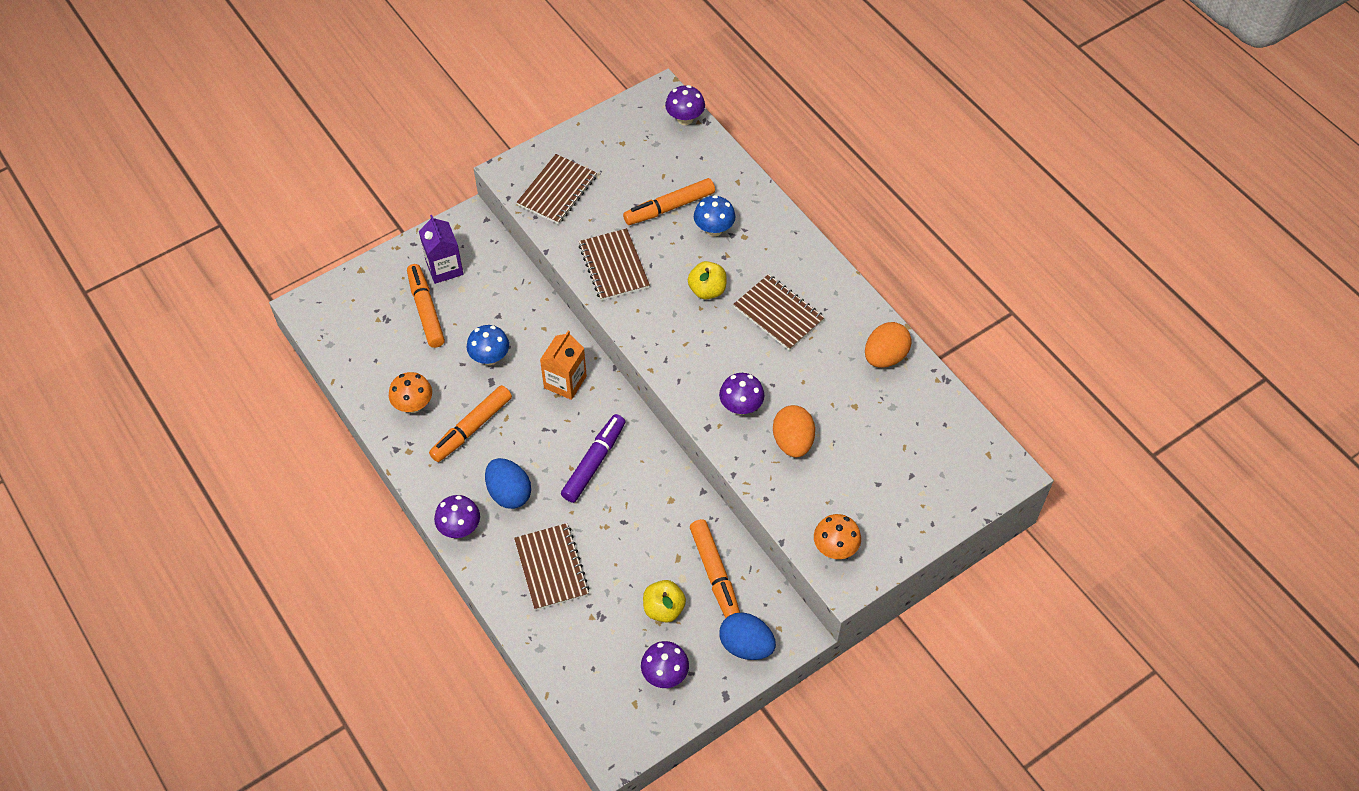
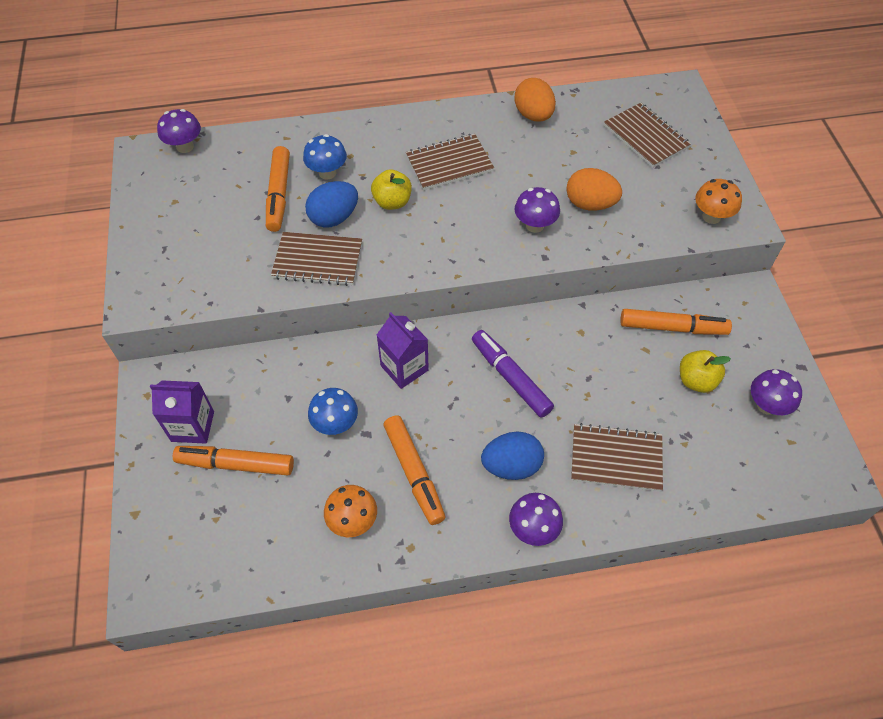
camera: 65 degrees left, 0 degrees up
brown notebook [517,154,597,224] -> brown notebook moved to [604,103,691,168]
orange carton [540,331,587,400] -> purple carton [377,312,429,389]
blue egg [719,612,776,660] -> blue egg moved to [305,181,358,228]

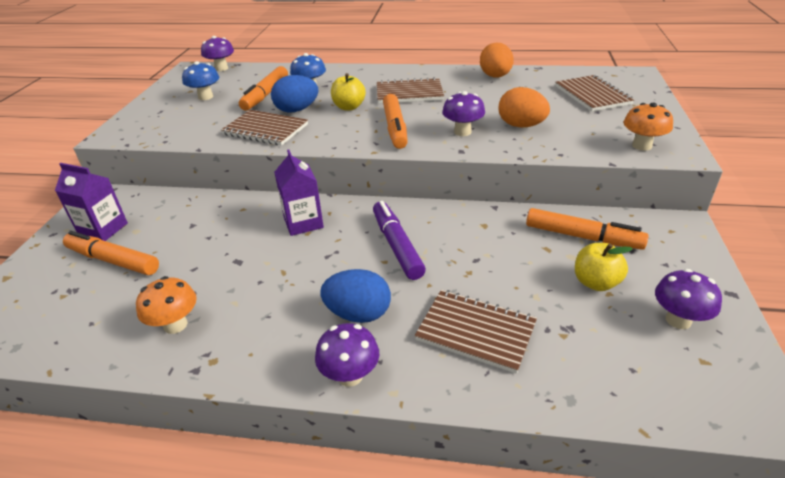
camera: 20 degrees right, 20 degrees down
blue mushroom [308,388,358,435] -> blue mushroom moved to [182,61,219,100]
orange marker [383,415,446,525] -> orange marker moved to [383,94,408,149]

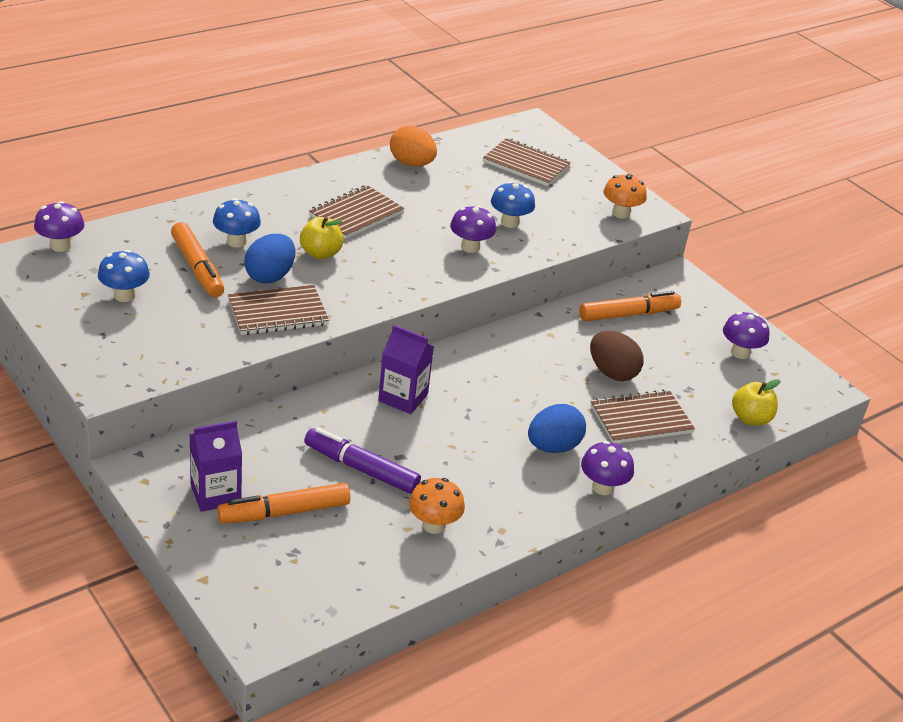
camera: 50 degrees left, 0 degrees up
purple marker [373,201,426,280] -> purple marker moved to [304,428,421,494]
orange marker [383,94,408,149] -> none
orange egg [498,87,550,127] -> blue mushroom [491,181,535,228]
yellow apple [575,243,633,291] -> yellow apple moved to [732,379,781,426]
none -> brown egg [590,331,644,381]

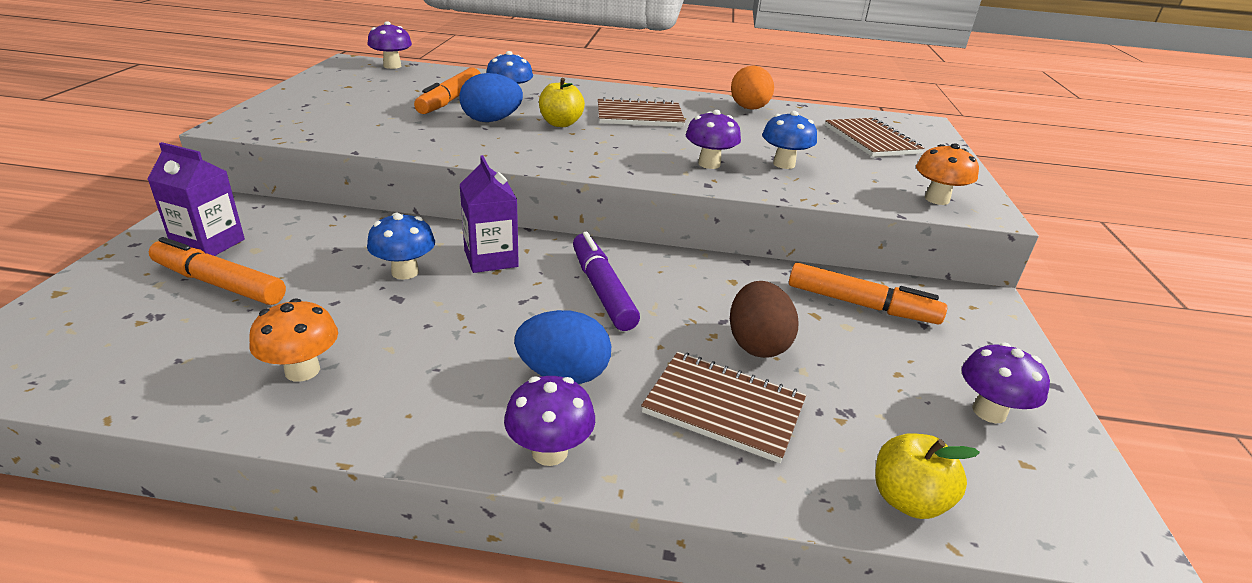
camera: 45 degrees right, 5 degrees down
blue mushroom [98,250,150,302] -> blue mushroom moved to [367,213,435,280]
brown notebook [228,285,329,335] -> none
purple marker [304,428,421,494] -> purple marker moved to [573,232,640,331]

